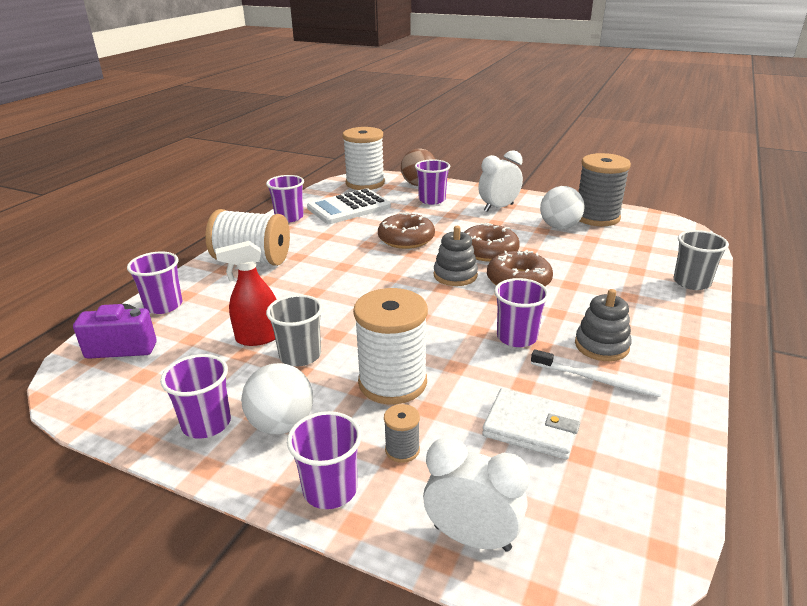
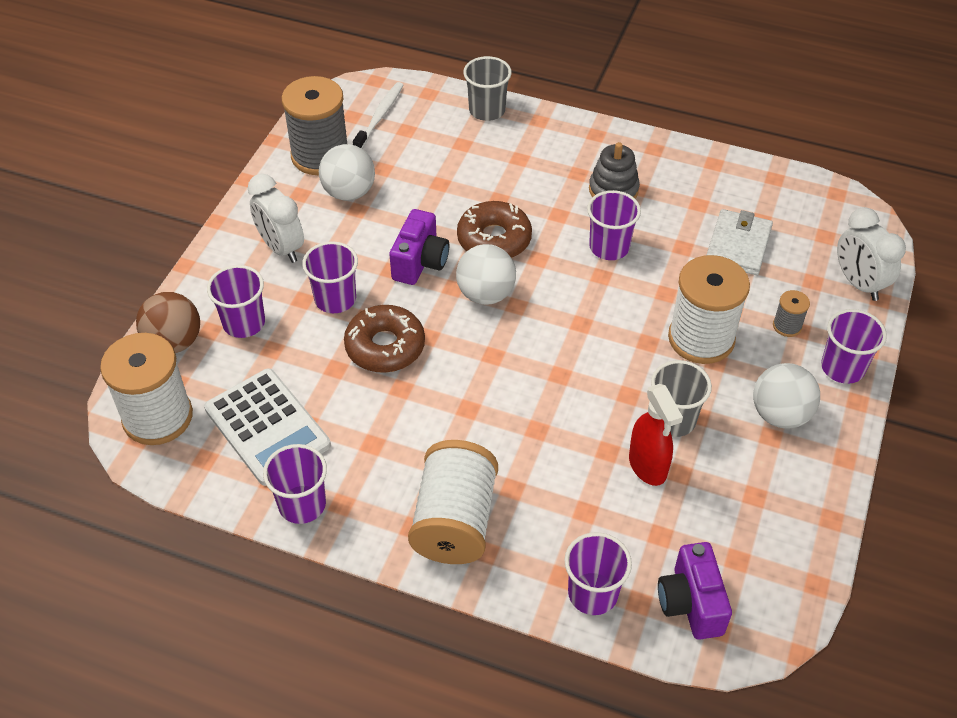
camera: 95 degrees left, 20 degrees up
purple cup [160,354,231,439] -> purple cup moved to [302,241,358,313]
white clock [423,437,530,552] -> white clock turned 45 degrees counterclockwise [837,207,906,301]
grey stacking toy [434,226,478,286] -> white ball [456,244,516,305]
brown donut [464,223,520,262] -> purple camera [390,209,449,285]
white toothbrush [531,349,662,397] -> white toothbrush moved to [353,82,403,149]

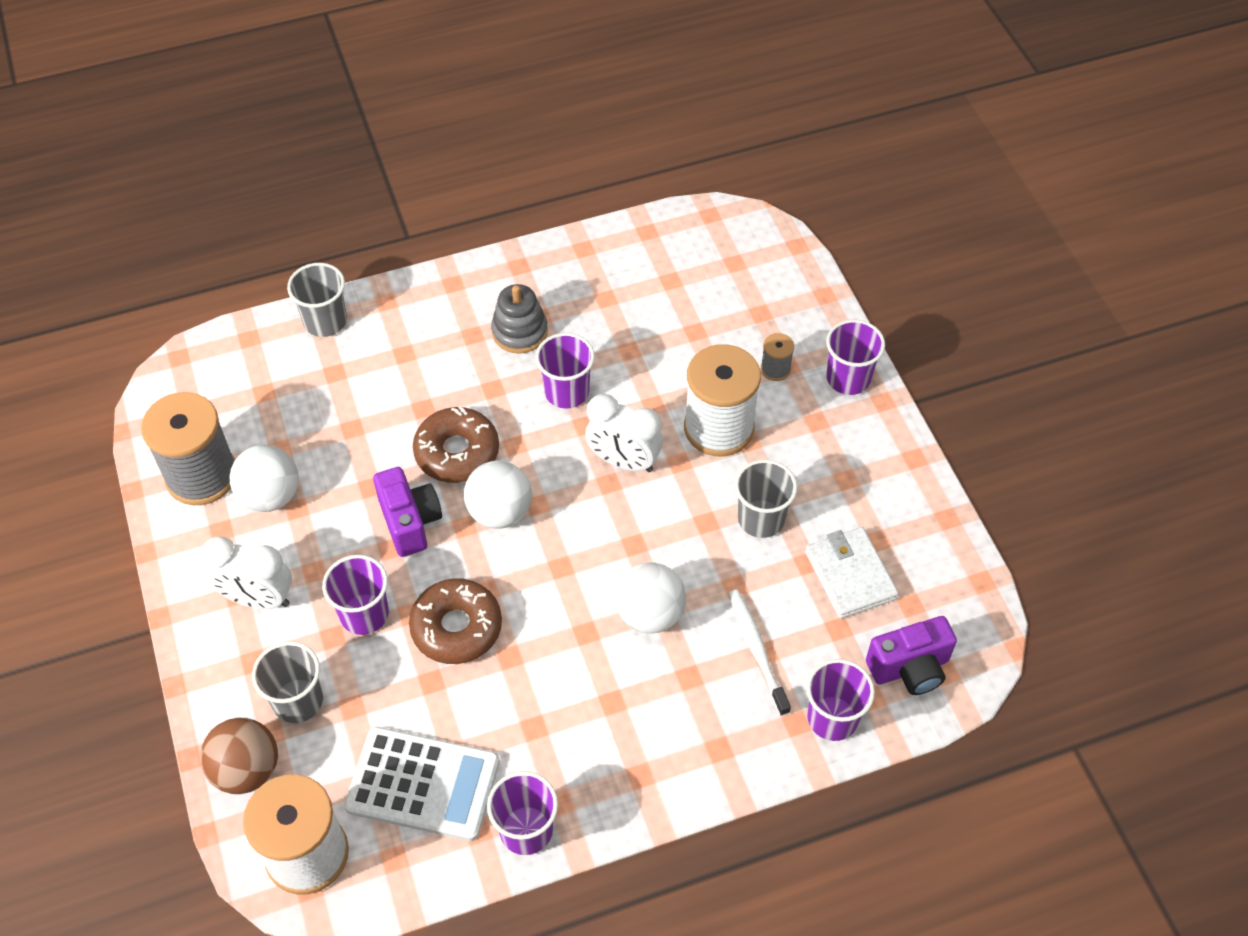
camera: 40 degrees left, 5 degrees up
purple cup [207,265,265,338] -> grey cup [252,641,323,723]
white toothbrush [353,82,403,149] -> white toothbrush moved to [728,590,791,716]
white spool [408,440,498,564] -> none
red spray bottle [629,384,683,486] -> none
purple camera [658,542,732,640] -> purple camera turned 60 degrees counterclockwise [866,616,957,695]
white wallet [707,209,773,275] -> white wallet moved to [805,527,899,619]
white ball [753,363,820,429] -> white ball moved to [615,562,686,634]
white clock [837,207,906,301] -> white clock moved to [585,394,663,472]

